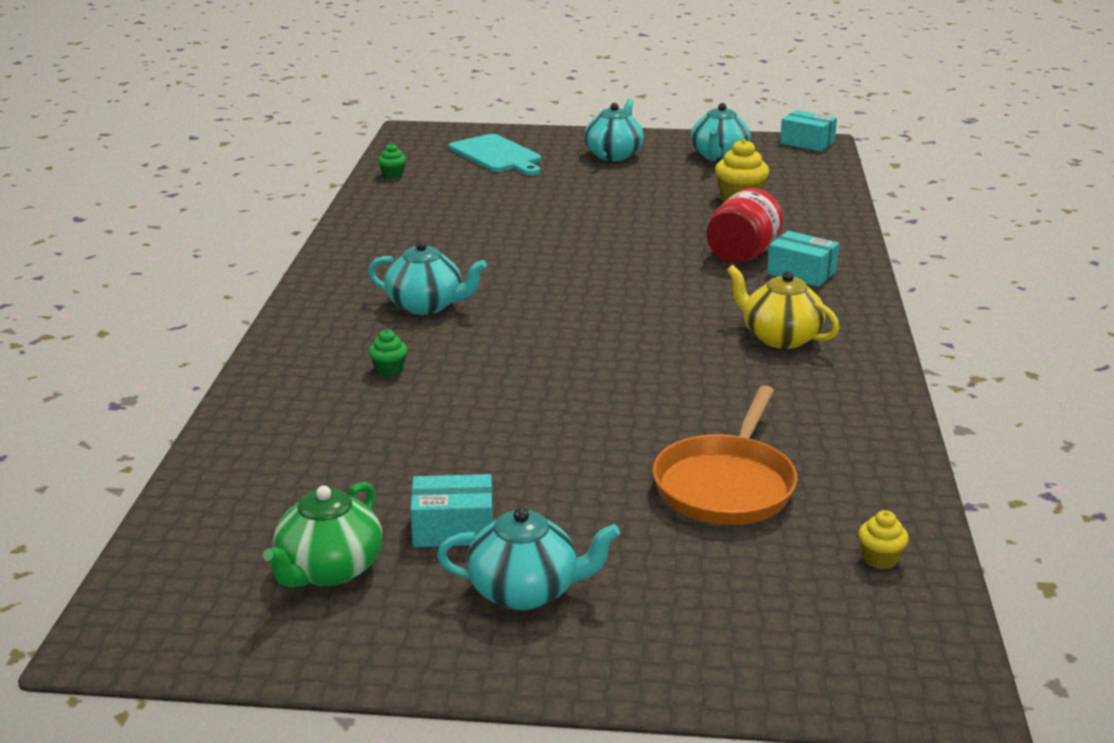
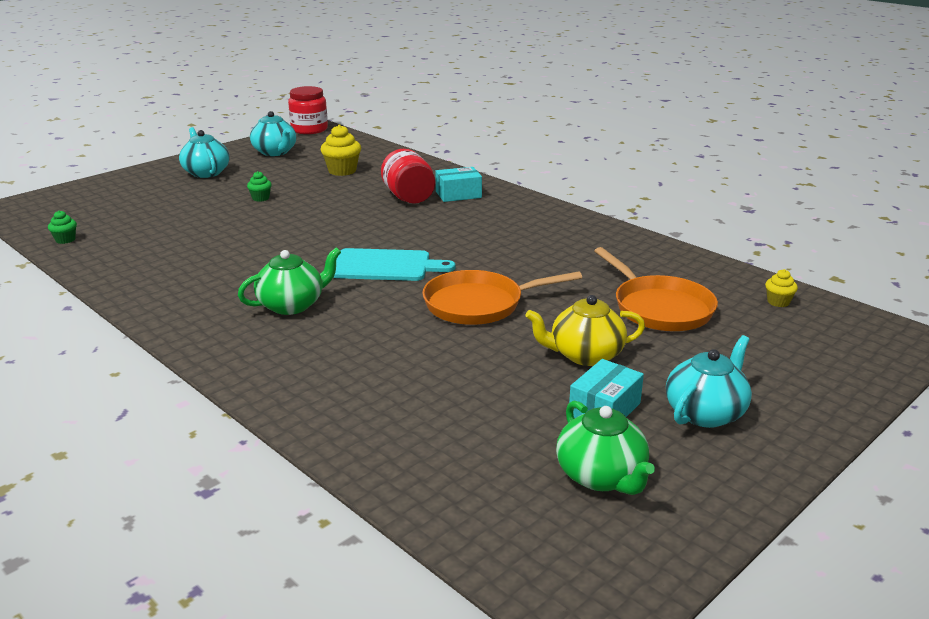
camera: 50 degrees left, 0 degrees up
turquoise teapot [368,241,487,315] -> green teapot [238,247,341,315]
green cupcake [368,329,408,377] -> green cupcake moved to [247,171,272,202]
turquoise cutting board [449,134,541,175] -> turquoise cutting board moved to [333,248,455,281]
yellow teapot [727,265,840,349] -> yellow teapot moved to [525,295,645,366]
turquoise box [780,110,837,151] -> red jar [288,86,328,134]
none -> orange pan [422,270,582,325]

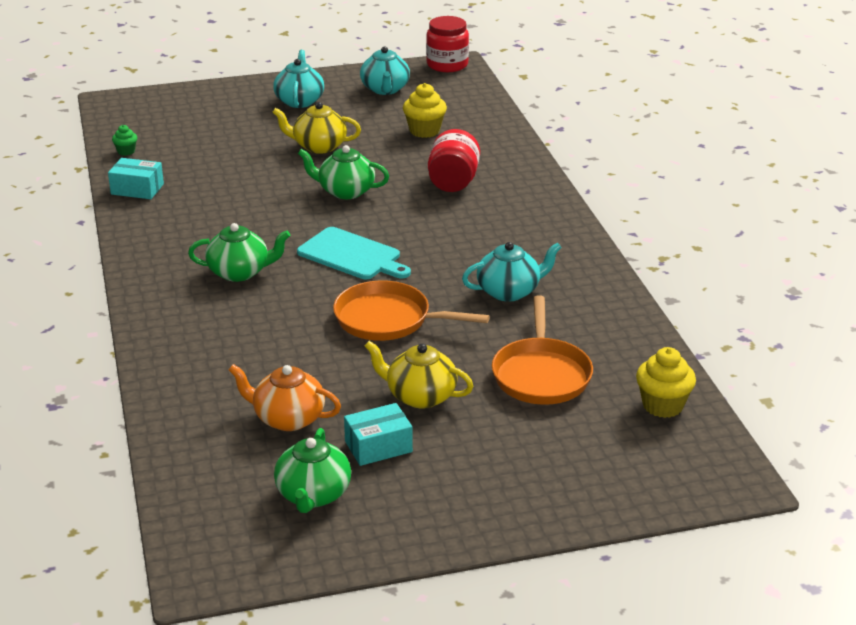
camera: 30 degrees right, 5 degrees up
green cupcake [247,171,272,202] -> yellow teapot [272,102,361,154]
turquoise box [435,167,482,202] -> turquoise box moved to [108,158,164,199]
turquoise teapot [666,335,752,428] -> turquoise teapot moved to [462,242,562,302]
yellow cupcake [765,269,798,307] -> yellow cupcake [636,347,696,418], size x1.80
none -> orange teapot [229,364,341,431]
none -> green teapot [298,145,389,199]

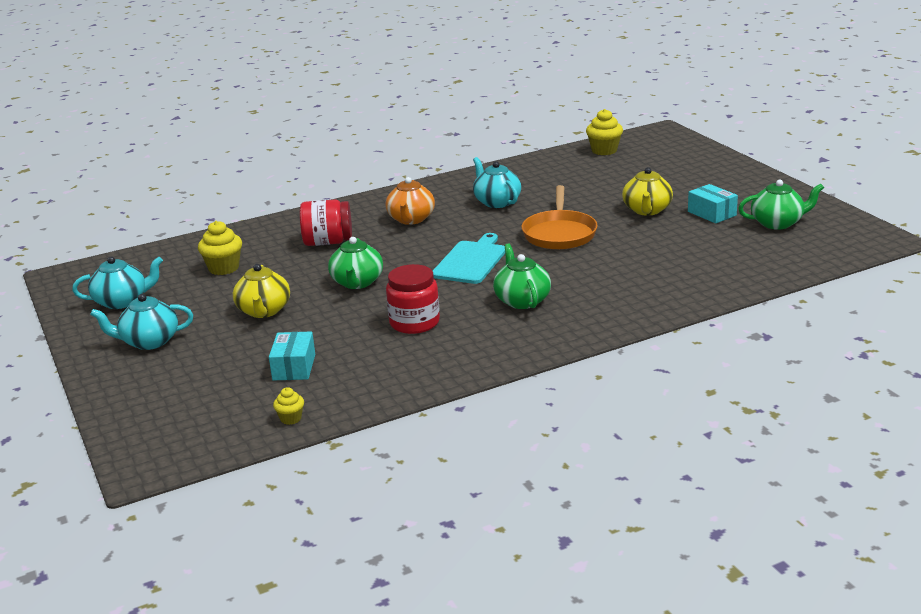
camera: 100 degrees left, 5 degrees down
turquoise box [108,158,164,199] -> turquoise box moved to [269,331,315,380]
green cupcake [112,125,137,156] -> yellow cupcake [273,387,304,425]
orange teapot [229,364,341,431] -> orange teapot moved to [386,177,435,225]
red jar [426,16,469,72] -> red jar moved to [386,264,440,334]
orange pan [492,295,593,405] -> none

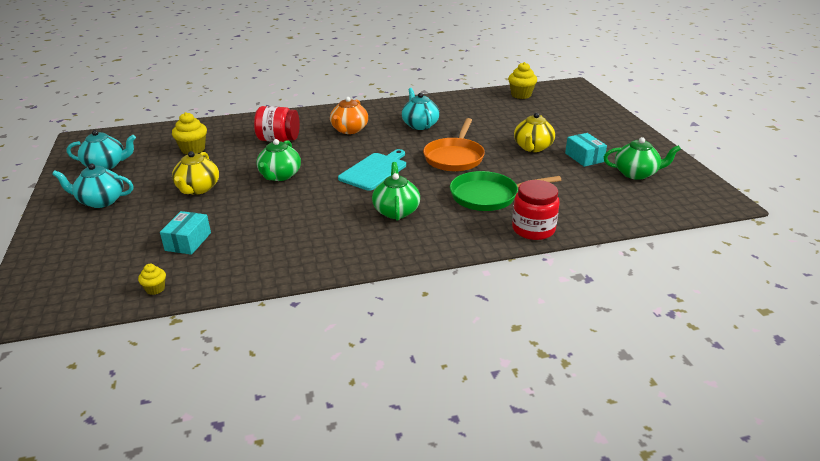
camera: 10 degrees right, 5 degrees up
red jar [386,264,440,334] -> red jar moved to [512,180,560,240]
none -> green pan [450,171,561,211]

